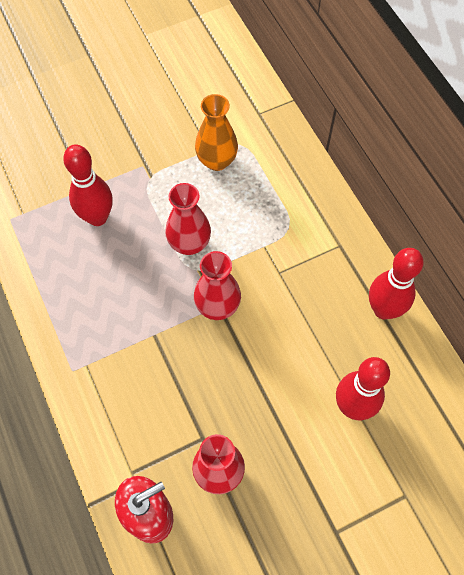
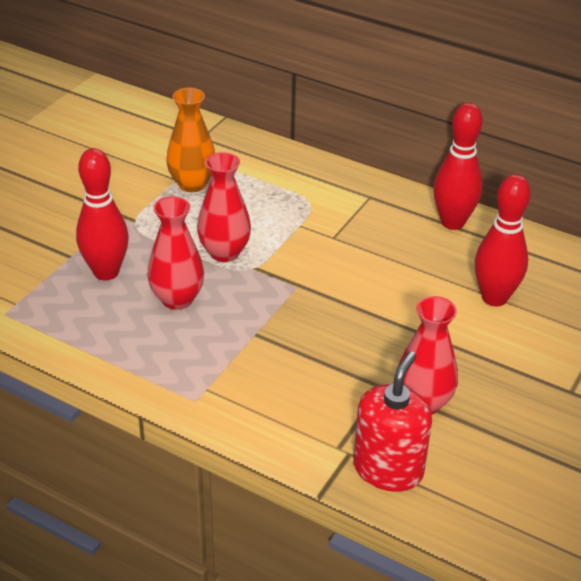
camera: 35 degrees left, 25 degrees down
red vase [194,251,241,320] -> red vase moved to [148,196,204,310]

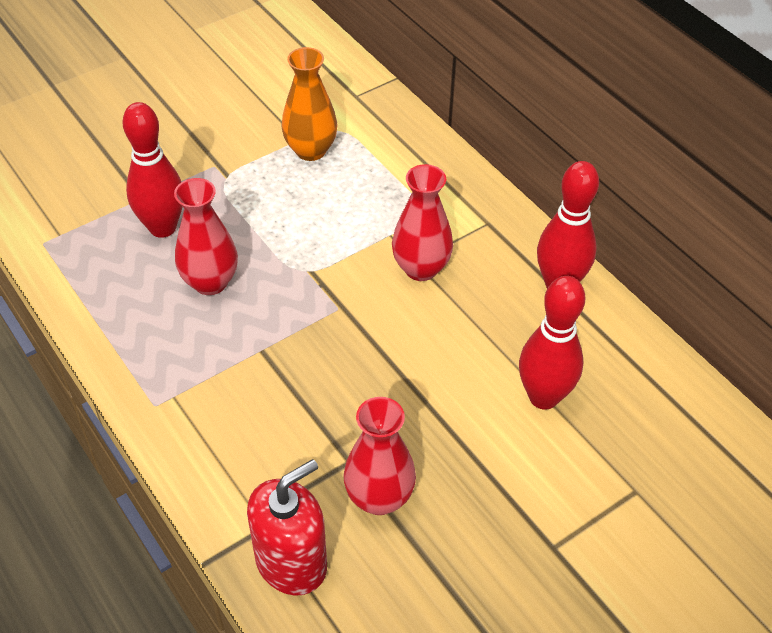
camera: 25 degrees right, 10 degrees up
red vase [197,152,251,262] -> red vase moved to [392,164,453,281]

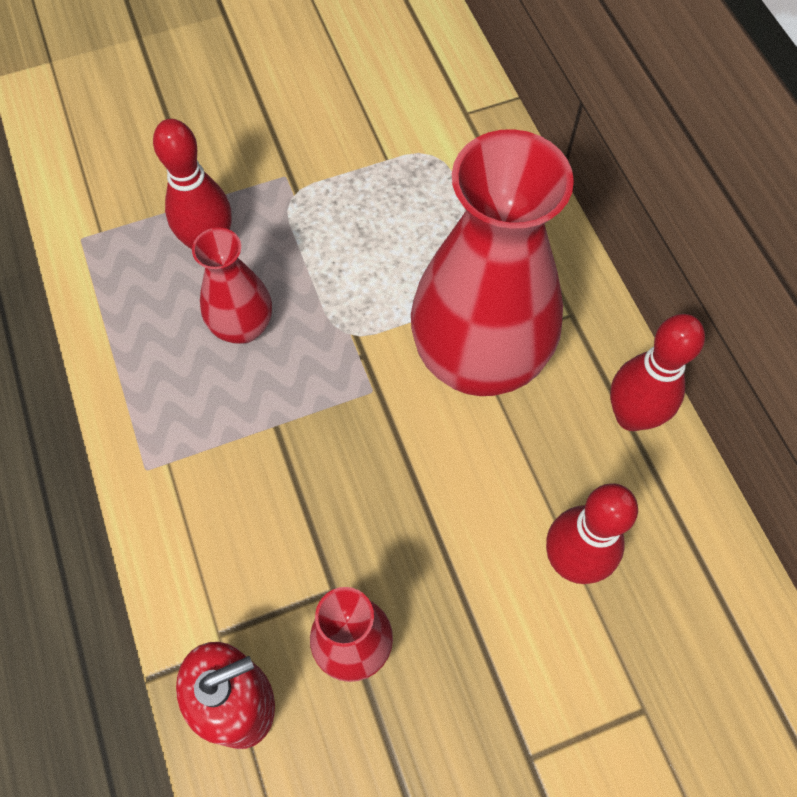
camera: 15 degrees right, 15 degrees up
orange vase [282,47,338,161] -> none
red vase [392,164,453,281] -> red vase [411,129,574,396], size x2.00

